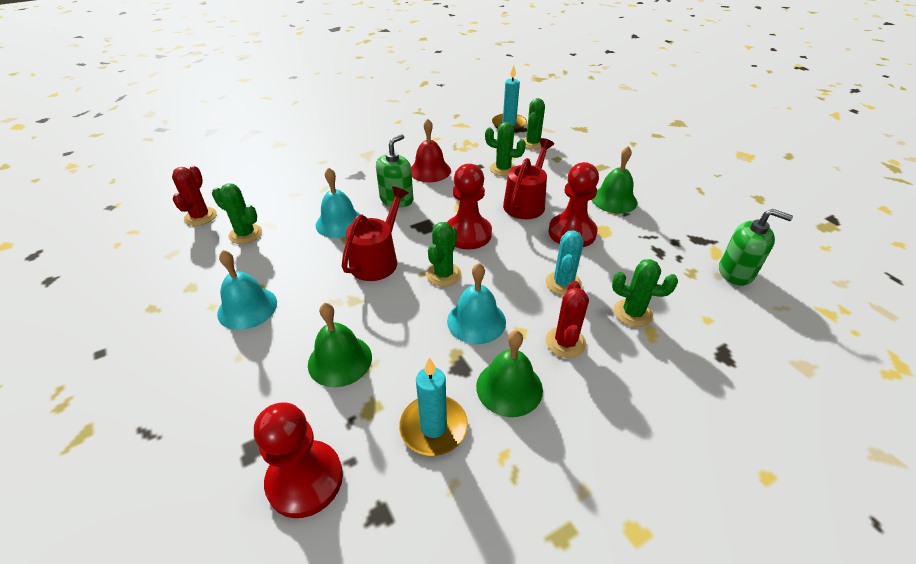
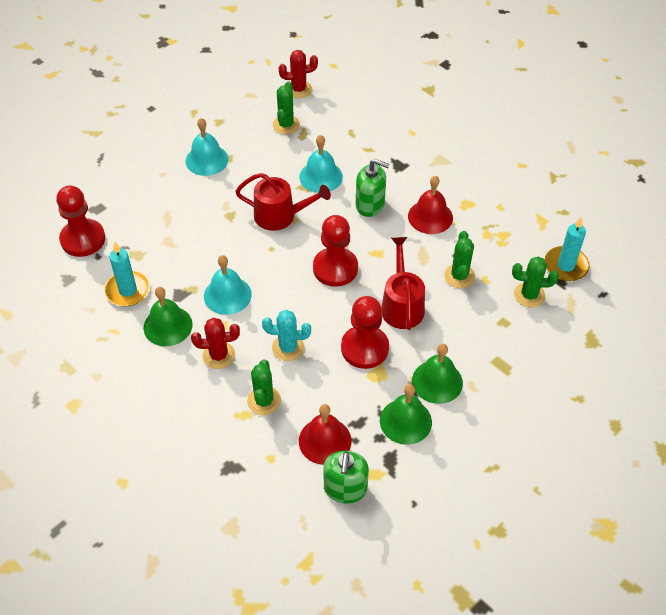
camera: 75 degrees right, 10 degrees up
green bell [308,303,372,387] -> green bell moved to [380,384,432,445]
green cactus [426,222,461,286] -> none
red watering can [503,138,554,219] -> red watering can turned 105 degrees counterclockwise [381,237,425,330]
none -> red bell [299,404,352,465]

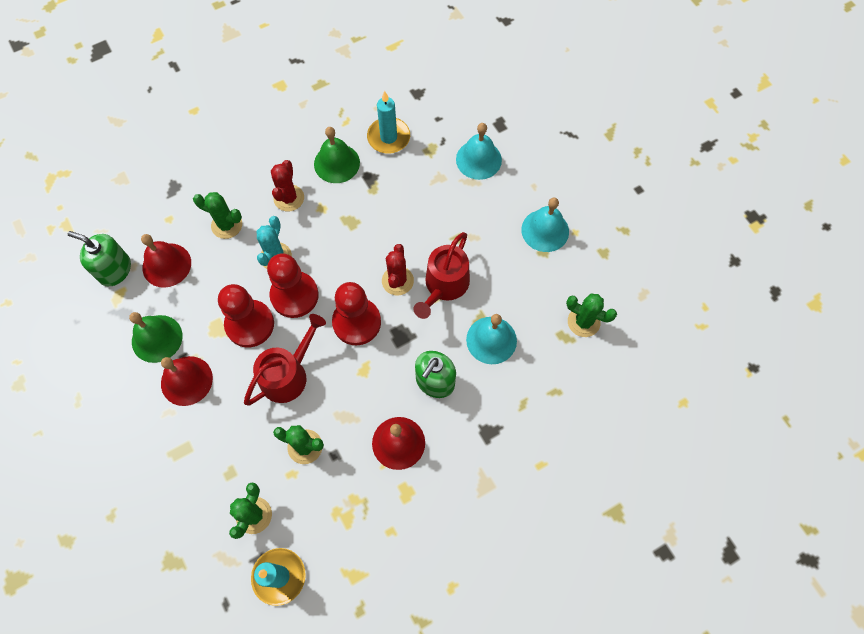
camera: 105 degrees right, 15 degrees up
red pawn [56,185,105,257] -> red pawn moved to [267,253,319,318]
turquoise bell [204,255,252,315] -> turquoise bell moved to [456,123,502,180]
red cactus [278,50,318,98] -> red cactus moved to [382,244,414,295]
red watering can [381,237,425,330] -> red watering can turned 60 degrees counterclockwise [244,314,326,406]
green bell [412,344,463,404] -> red bell [161,356,213,406]

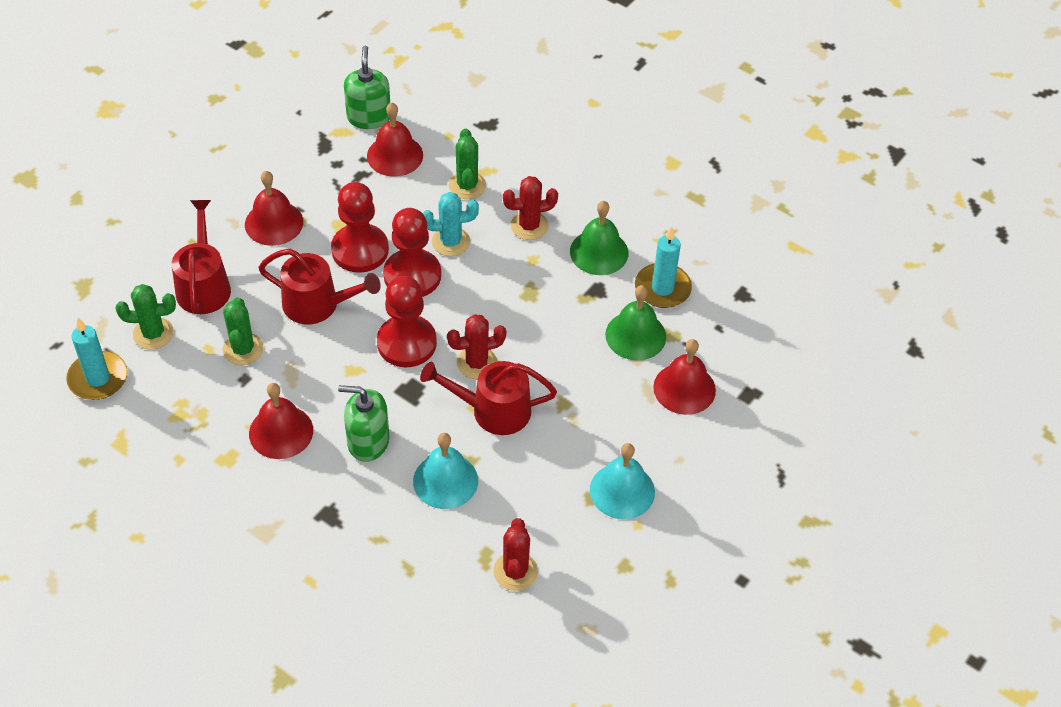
camera: 65 degrees right, 15 degrees down
green bell [129,312,182,363] -> green bell moved to [605,285,666,360]
turquoise bell [456,123,502,180] -> red bell [653,339,716,415]
green cactus [566,294,617,337] -> red cactus [493,518,538,591]
none -> red watering can [172,200,231,314]

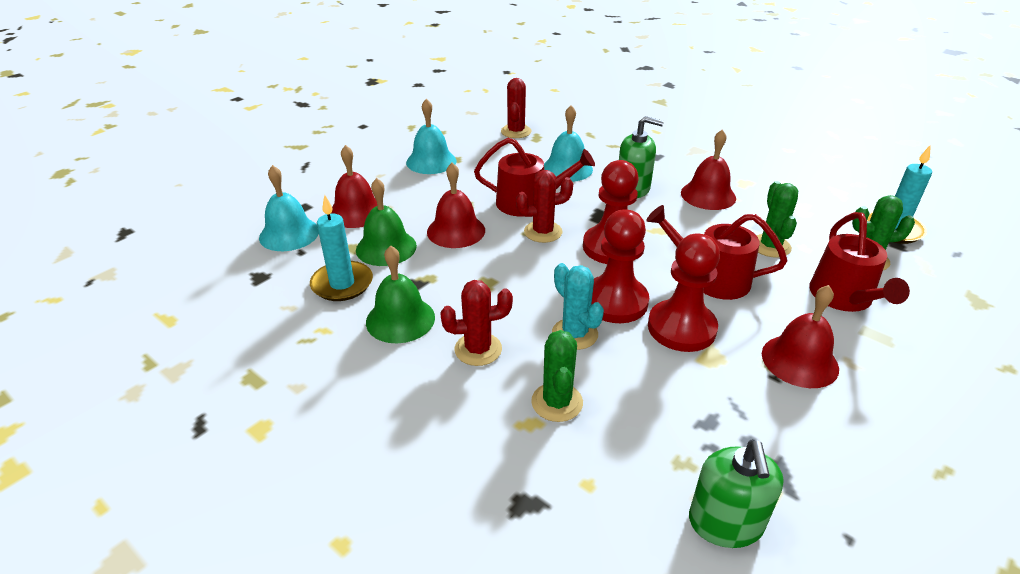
camera: 175 degrees left, 15 degrees down
red bell [367,103,423,177] -> red bell moved to [427,163,485,248]
turquoise cactus [423,192,479,256] -> turquoise cactus turned 60 degrees clockwise [552,263,604,350]
none -> turquoise bell [259,165,319,251]

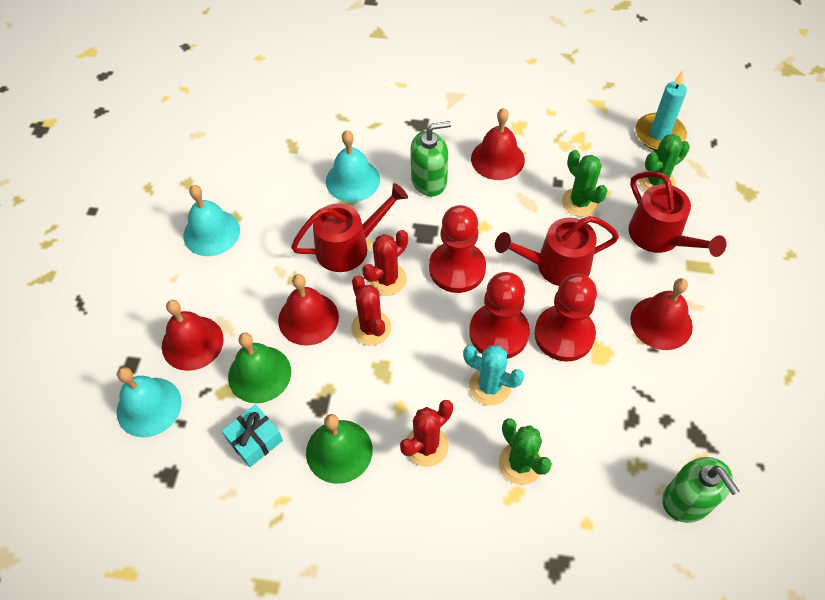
camera: 30 degrees left, 20 degrees up
turquoise candle [310,195,373,301] -> turquoise gift [222,404,283,467]
red cactus [501,78,532,138] -> red cactus moved to [351,275,391,345]

